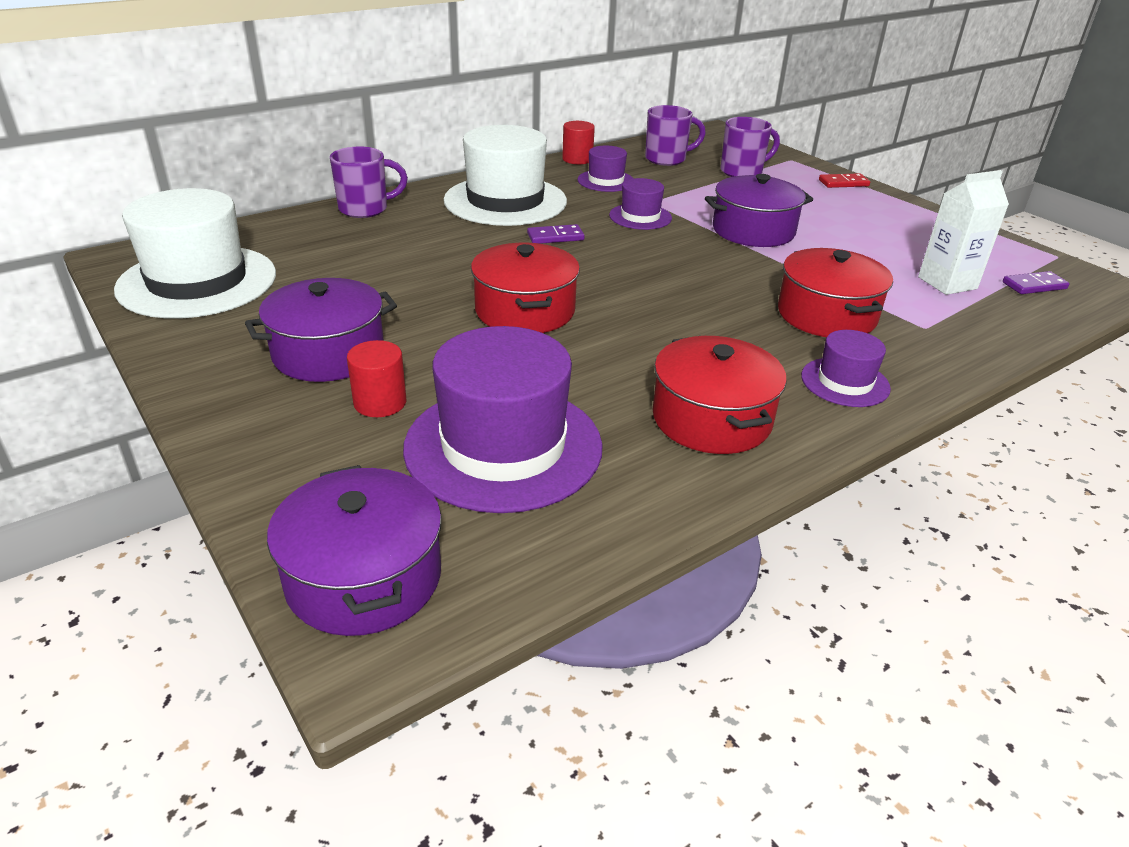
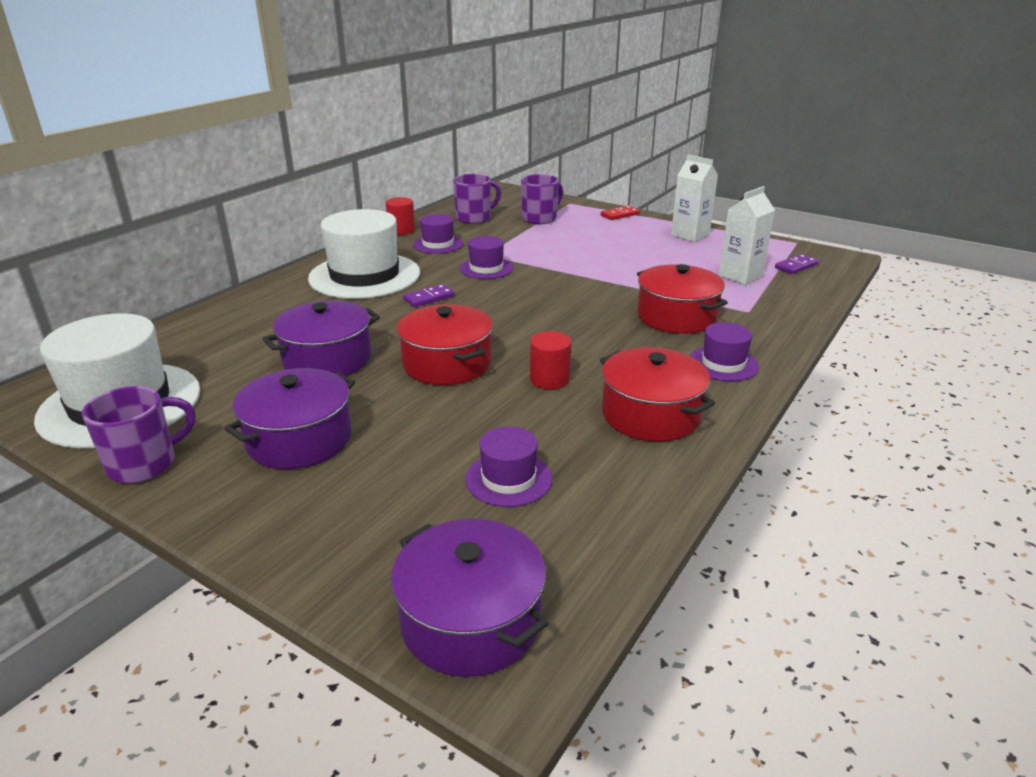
camera: 20 degrees left, 5 degrees down
purple mug [330,146,408,218] -> purple mug moved to [82,386,196,483]
red cylinder [347,340,406,417] -> red cylinder moved to [530,331,571,389]
purple hat [403,326,603,513] -> purple hat [465,426,552,507], size x0.50
purple pot [705,174,813,247] -> purple pot moved to [263,300,380,376]
none -> white carton [671,155,718,242]

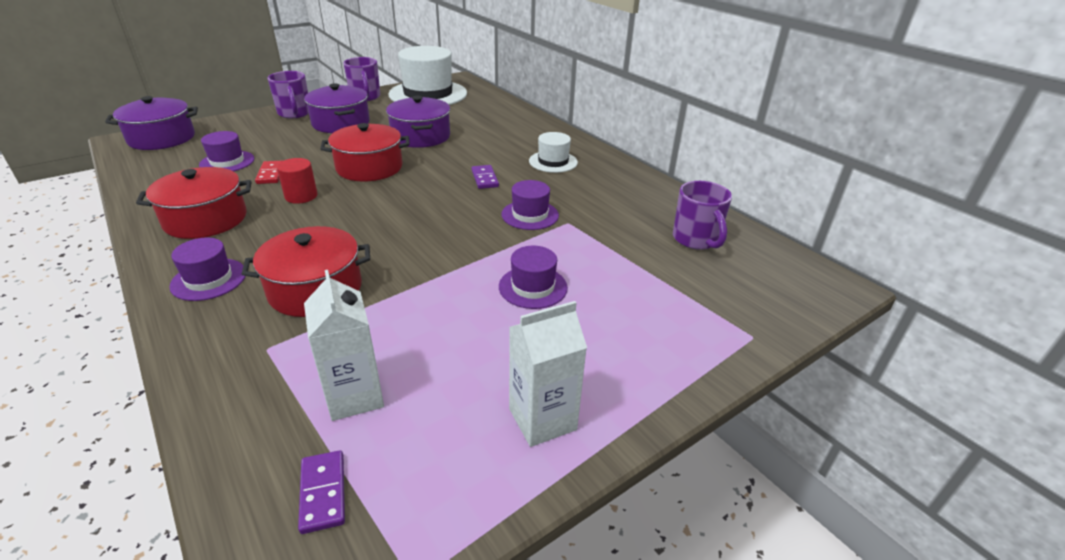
camera: 110 degrees right, 5 degrees up
white hat [308,209,420,299] -> white hat [529,132,578,173], size x0.50
red cylinder [386,197,415,235] -> none
purple hat [413,214,463,254] -> purple hat moved to [499,246,568,309]
purple mug [521,174,563,224] -> purple mug moved to [267,71,309,118]
red domino [601,206,640,220] -> red domino moved to [255,160,283,184]

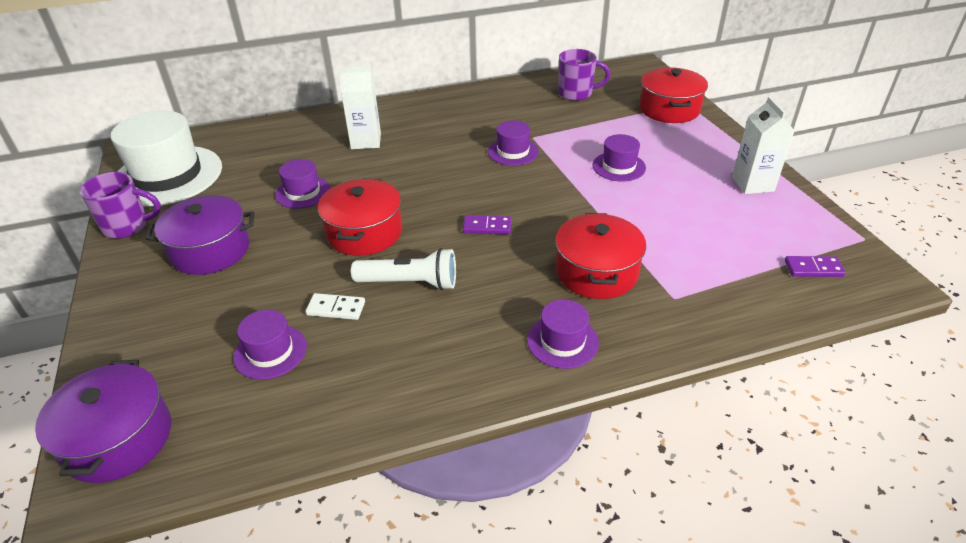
camera: 70 degrees left, 5 degrees up
red pot [136,167,251,239] -> red pot moved to [639,67,708,123]
red domino [255,160,283,184] -> white domino [306,293,365,320]
purple mug [267,71,309,118] -> none
red cylinder [277,158,318,204] -> white flashlight [351,248,456,290]
white carton [304,270,384,421] -> white carton moved to [339,66,381,149]
purple pot [386,96,450,148] -> purple hat [275,159,331,209]
purple domino [471,165,499,189] -> purple domino moved to [463,215,511,234]
white hat [529,132,578,173] -> none

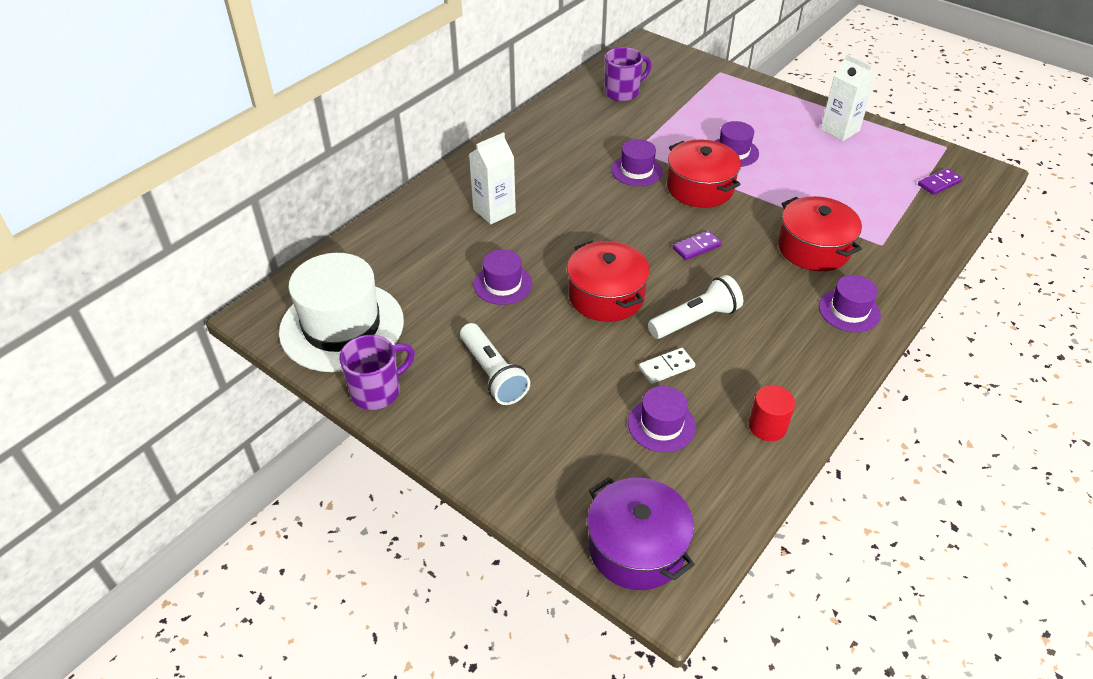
camera: 35 degrees left, 5 degrees up
purple pot [145,195,254,275] -> white flashlight [460,323,530,405]
red pot [639,67,708,123] -> red pot moved to [667,139,741,208]
none -> red cylinder [749,385,795,441]

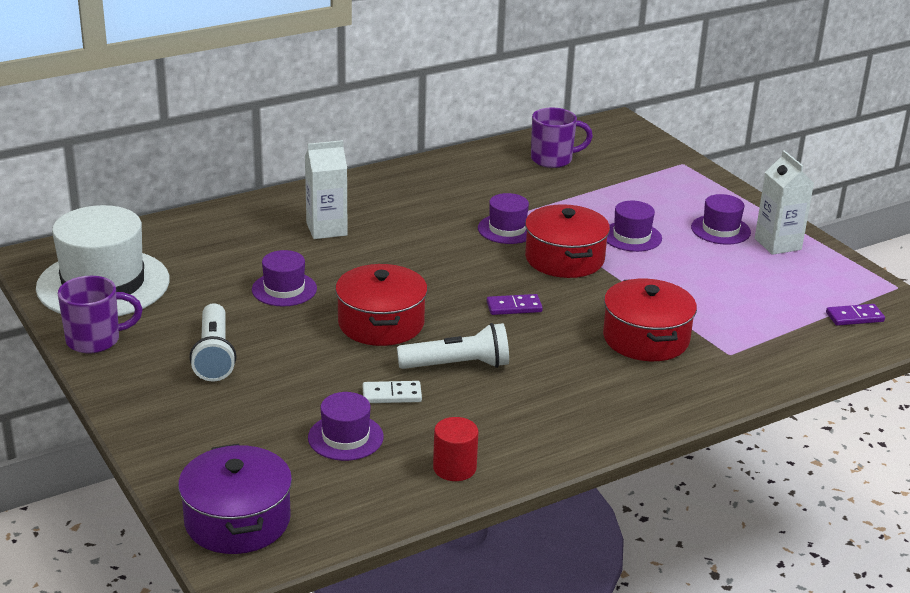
camera: 20 degrees right, 15 degrees down
purple hat [819,275,881,332] -> purple hat moved to [691,194,751,245]

